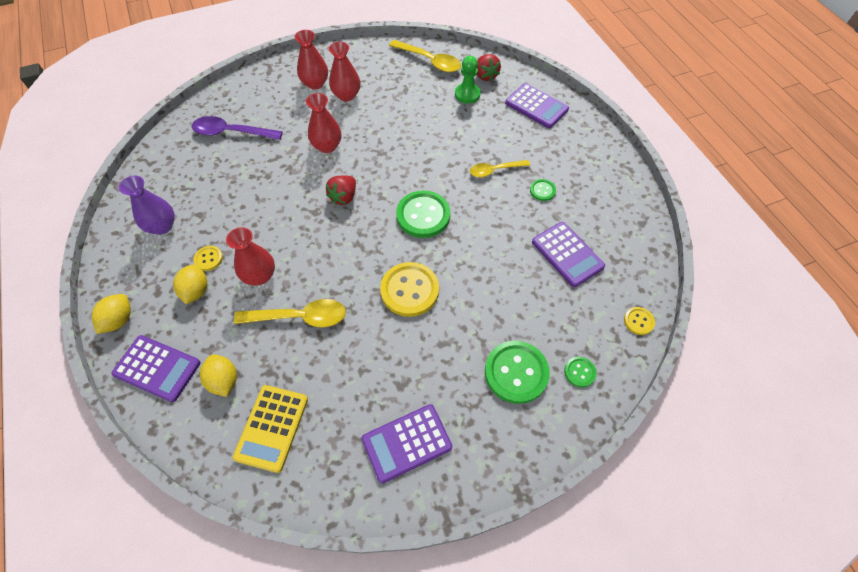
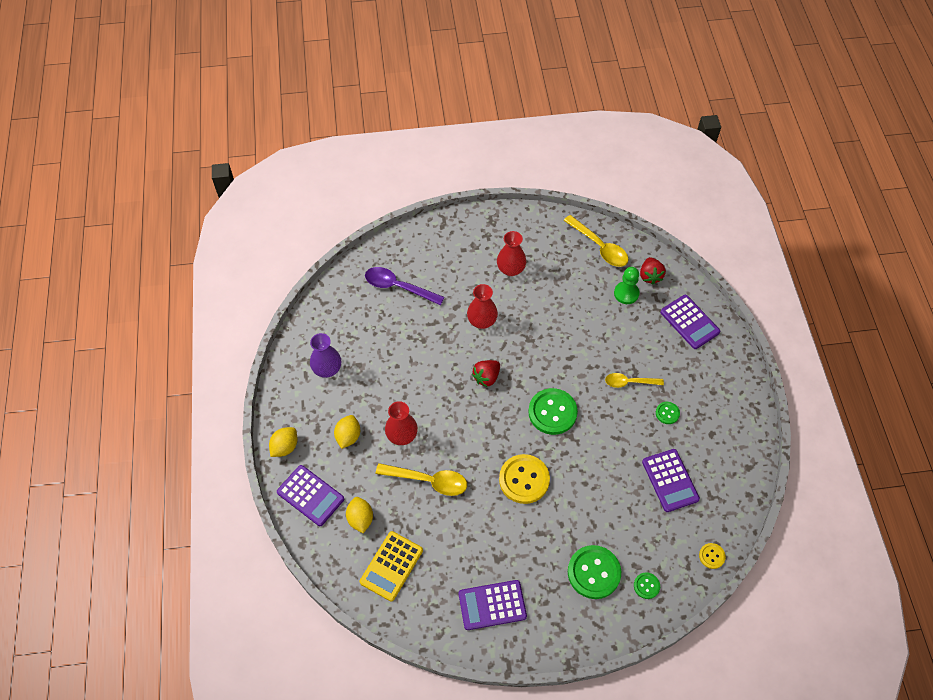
camera: 15 degrees right, 0 degrees up
yellow button [193,246,223,271] -> none
red vase [295,30,328,90] -> none

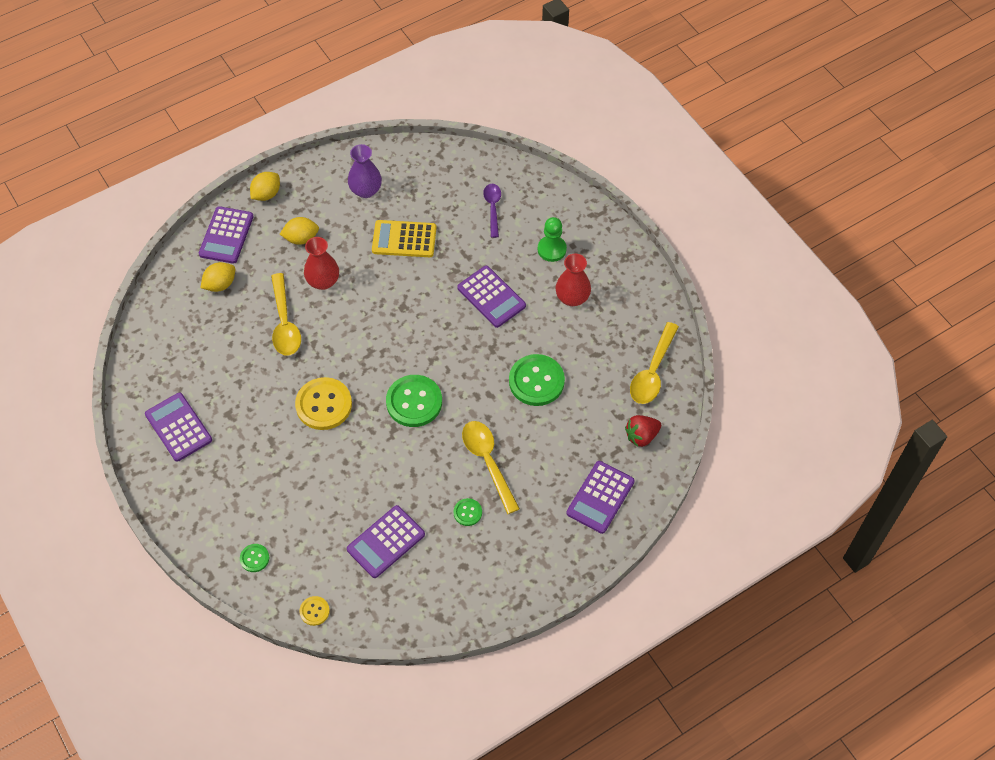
camera: 65 degrees right, 0 degrees up
yellow lemon [269,427,297,457] -> yellow lemon turned 60 degrees counterclockwise [250,172,280,201]
yellow calculator [360,531,423,602] -> yellow calculator moved to [372,220,437,257]
purple spoon [365,267,445,305] -> purple spoon [483,184,501,238], size x0.66
red vase [467,284,498,329] -> purple calculator [457,266,526,328]
red strawberry [472,360,500,387] -> none
green button [568,545,621,599] -> green button moved to [509,354,565,406]
yellow spoon [605,373,664,388] -> yellow spoon [462,421,520,514], size x1.51
green pawn [614,267,640,304] -> green pawn moved to [538,217,567,262]

